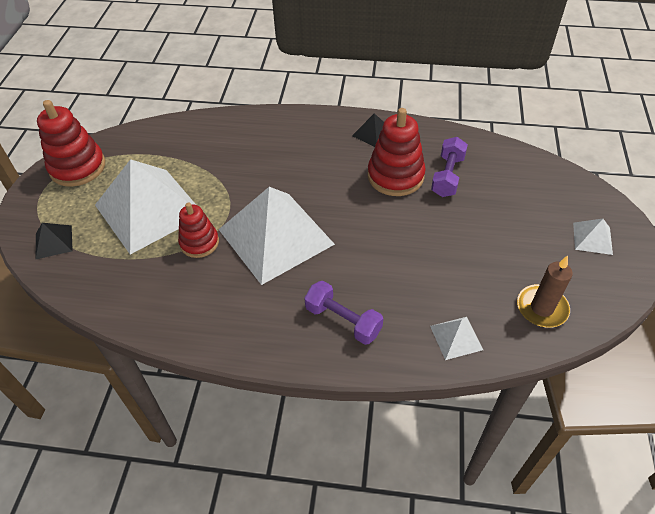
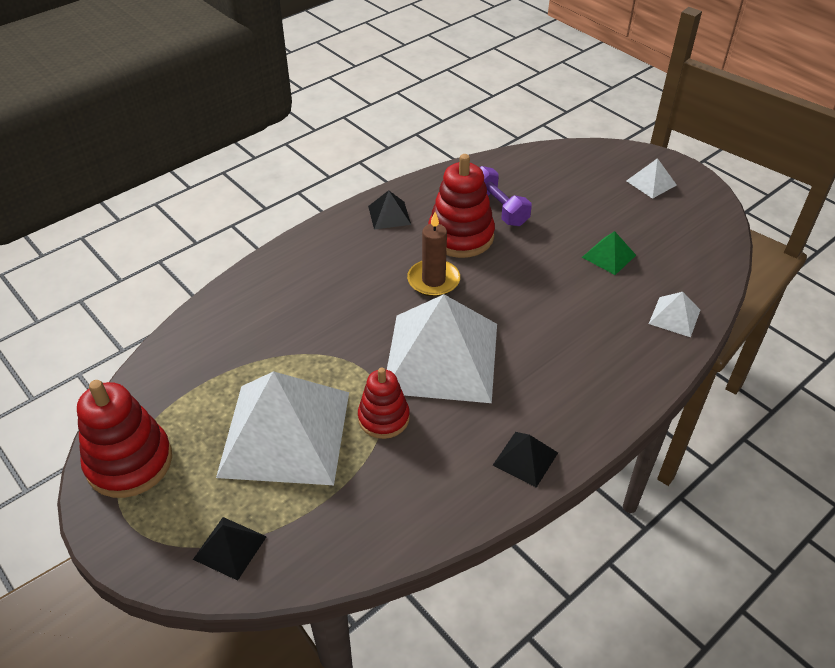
camera: 50 degrees left, 5 degrees down
purple dumbbell [305,281,383,345] -> none
brown candle [517,256,573,328] -> brown candle moved to [407,212,460,297]
none -> black pyramid [493,432,558,488]
none -> green pyramid [582,231,636,275]

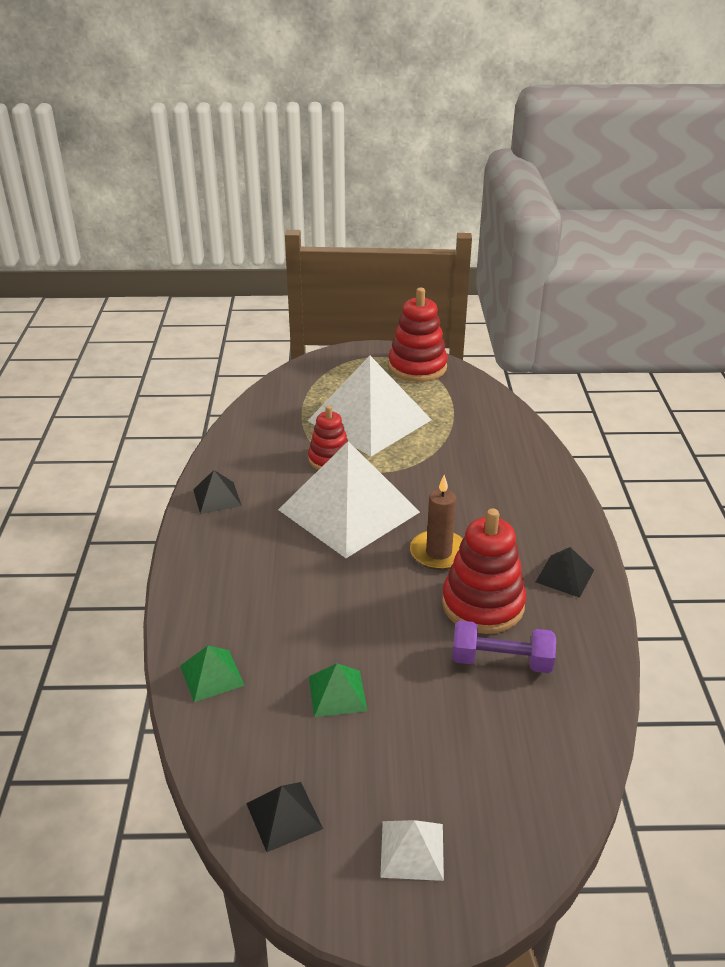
camera: 130 degrees right, 10 degrees down
black pyramid [193,517,267,581] -> black pyramid moved to [246,782,323,852]
white pyramid [649,292,700,337] -> green pyramid [180,646,245,702]

